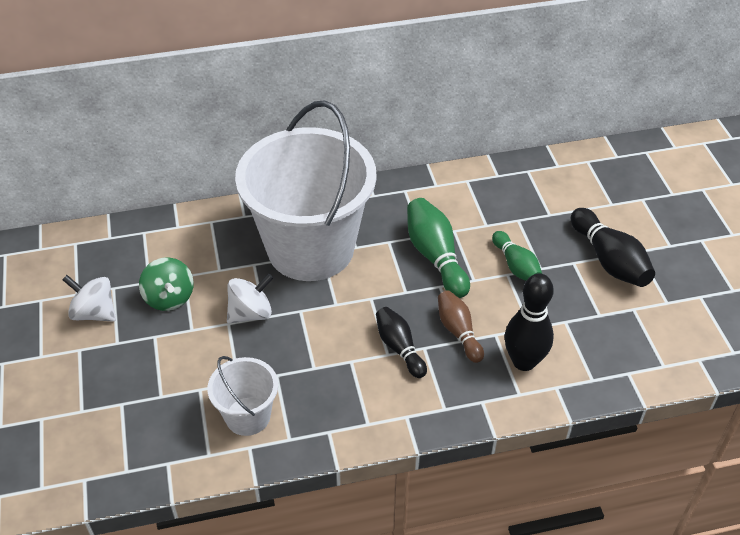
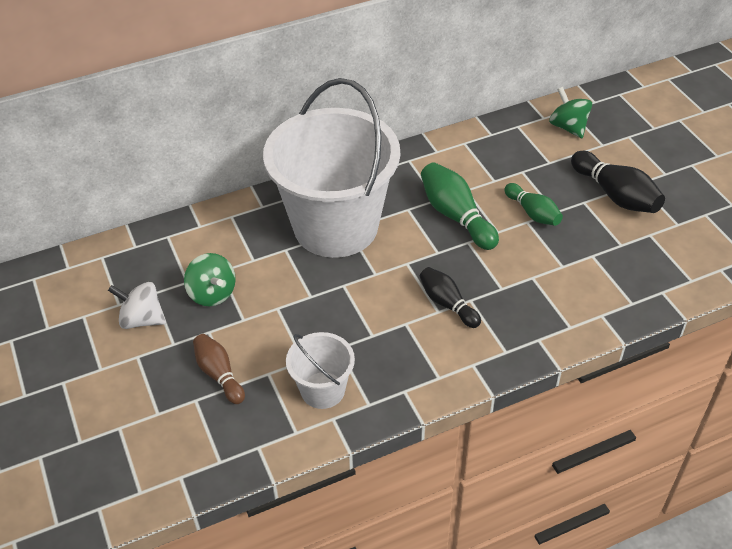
camera: 10 degrees left, 0 degrees up
white spinning top [227,274,273,324] -> none
brown bowling pin [438,291,484,363] -> brown bowling pin moved to [193,334,245,404]
black bowling pin [504,273,554,371] -> none
none -> green spinning top [549,87,592,138]

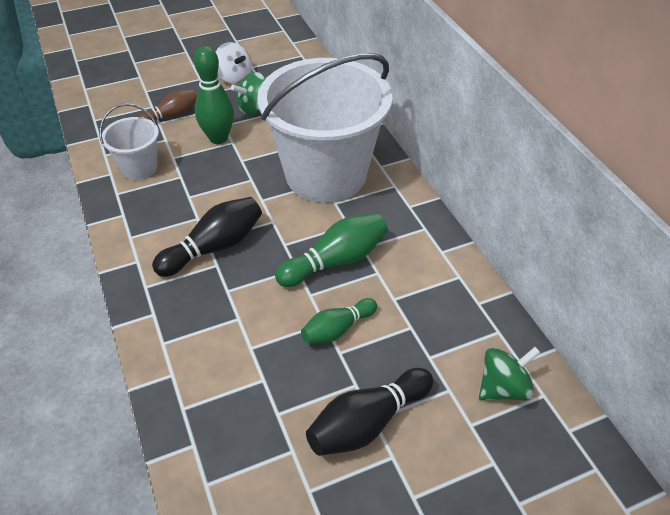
camera: 90 degrees right, 0 degrees up
white spinning top [108,282,166,329] -> white spinning top turned 120 degrees clockwise [215,42,252,84]
black bowling pin [420,267,481,328] -> black bowling pin [152,197,262,277], size x1.53
none -> green bowling pin [194,46,234,144]

